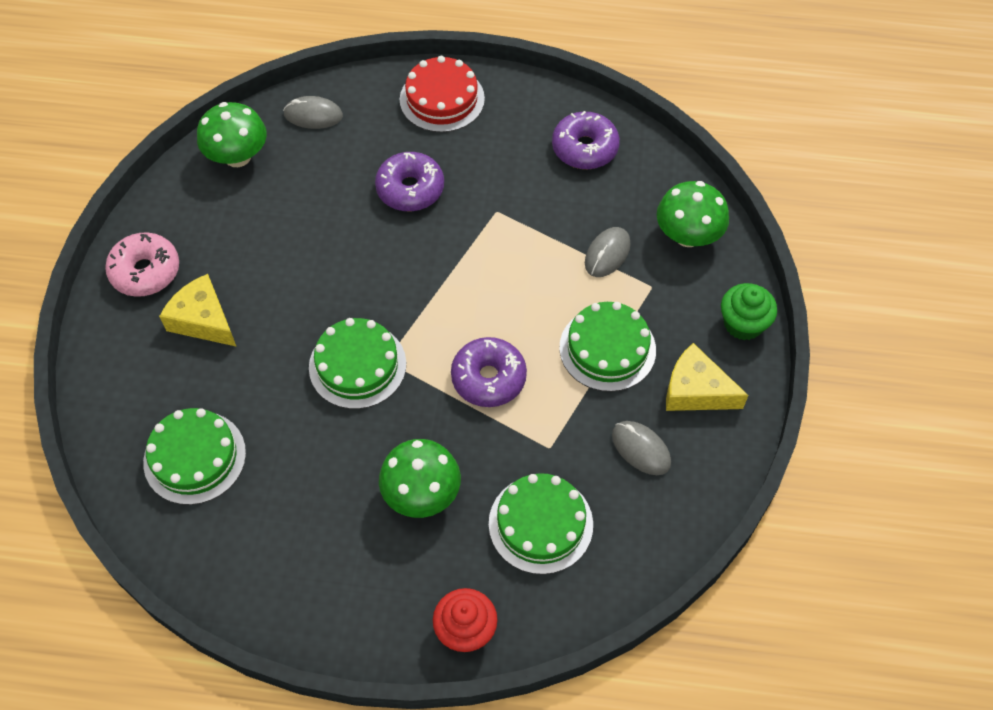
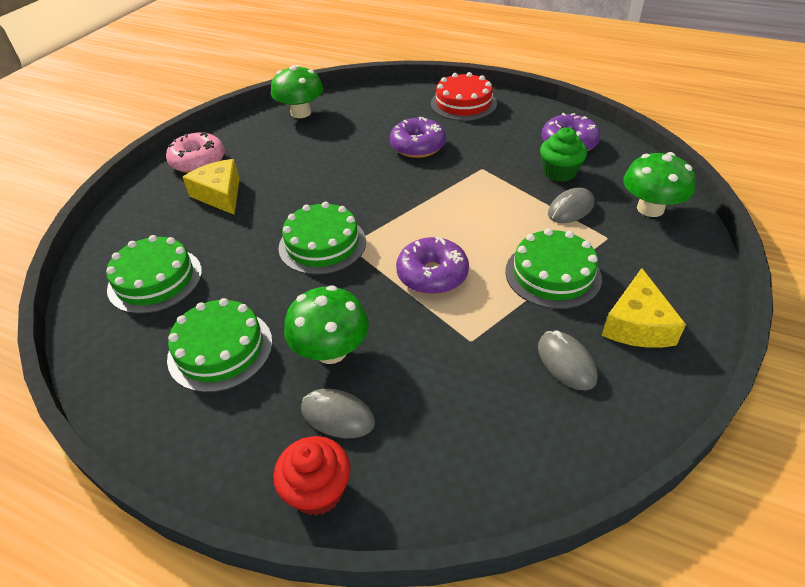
camera: 20 degrees right, 15 degrees down
grey mouse [283,96,343,129] -> grey mouse moved to [301,388,375,438]
green cake [489,473,593,574] -> green cake moved to [167,298,272,393]
yellow cheese [666,343,748,411] -> yellow cheese turned 120 degrees counterclockwise [602,268,686,348]
green cupcake [721,283,777,340] -> green cupcake moved to [540,127,587,182]

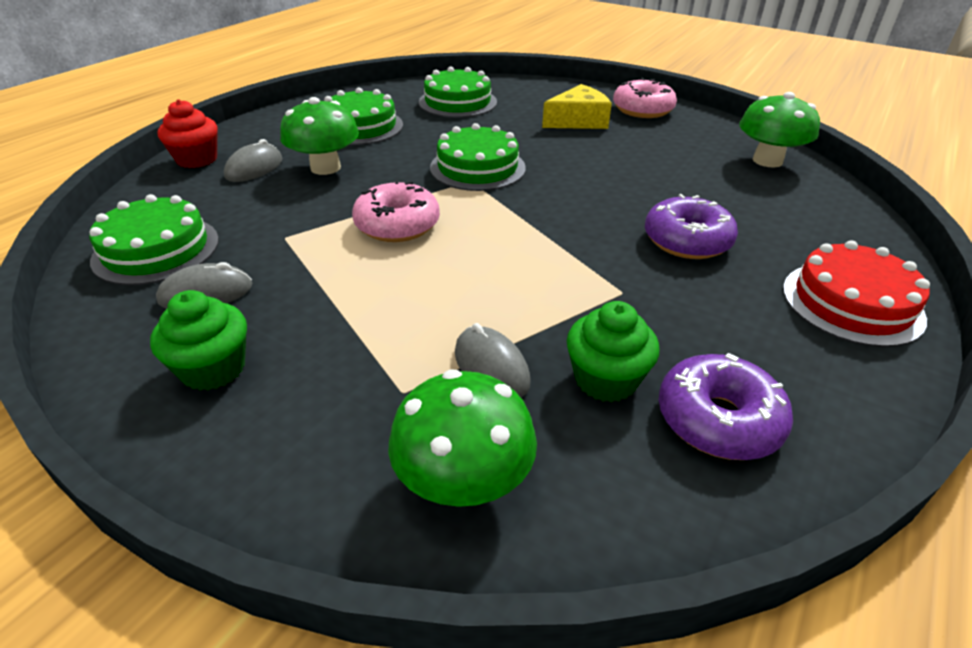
camera: 95 degrees right, 5 degrees down
purple donut [396,237,469,294] -> pink donut [352,180,440,242]
green cake [505,228,602,309] -> green cake moved to [89,194,219,285]
yellow cheese [602,268,686,348] -> green cupcake [150,290,247,390]

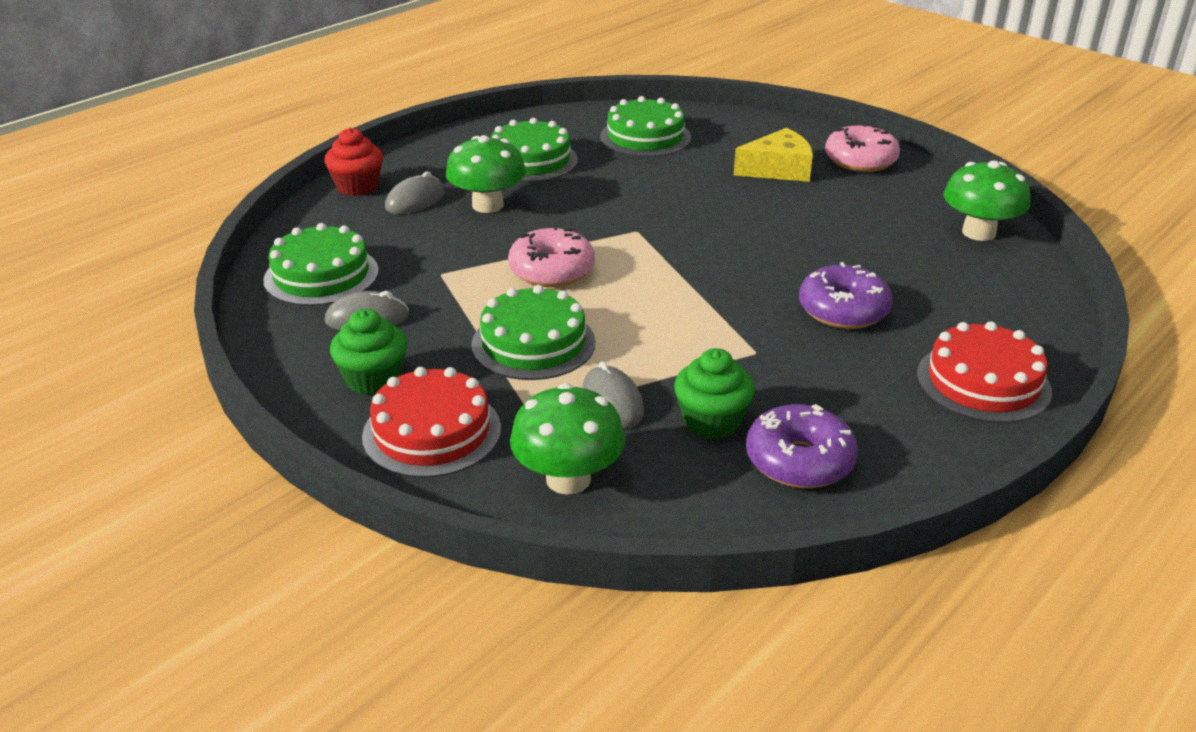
camera: 10 degrees right, 5 degrees down
green cake [430,123,526,191] -> green cake moved to [471,285,595,380]
none -> red cake [362,367,501,478]

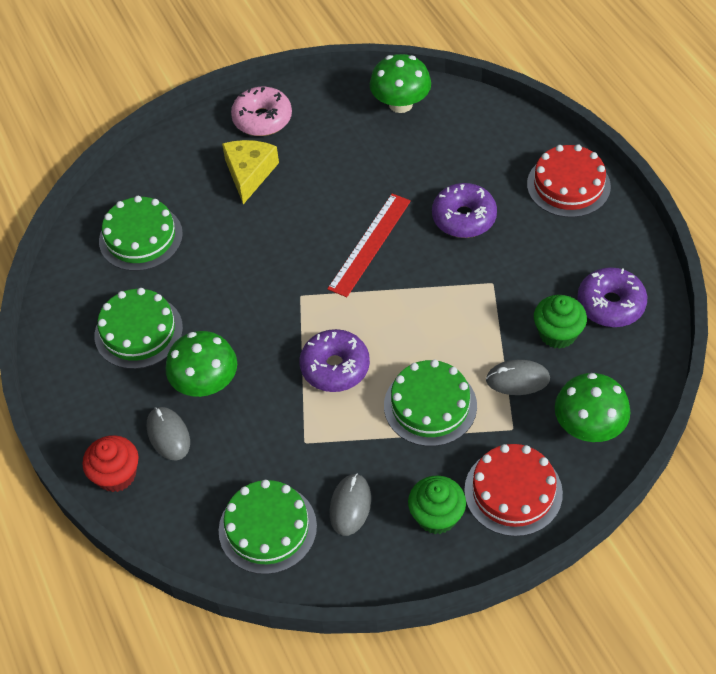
camera: 65 degrees left, 20 degrees up
pink donut [508,225,595,287] -> purple donut [299,329,370,392]
none -> red ruler [327,194,411,297]

